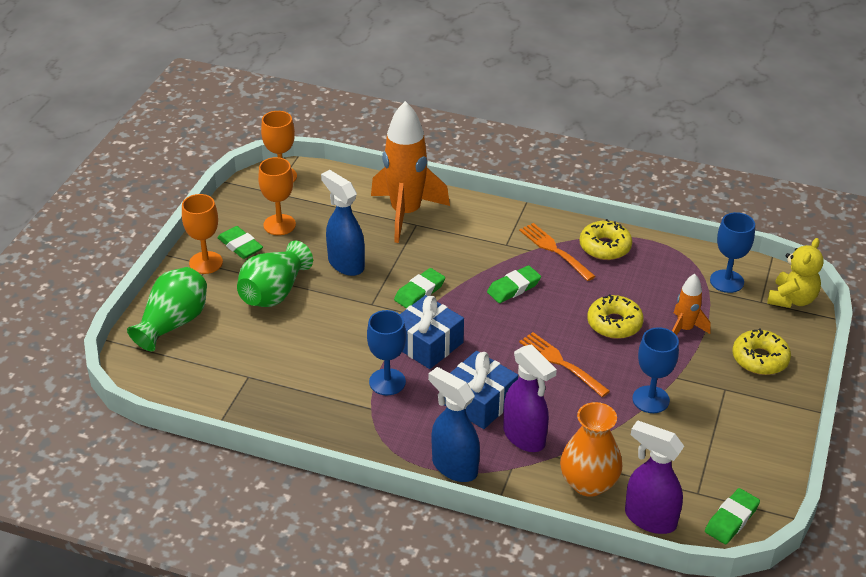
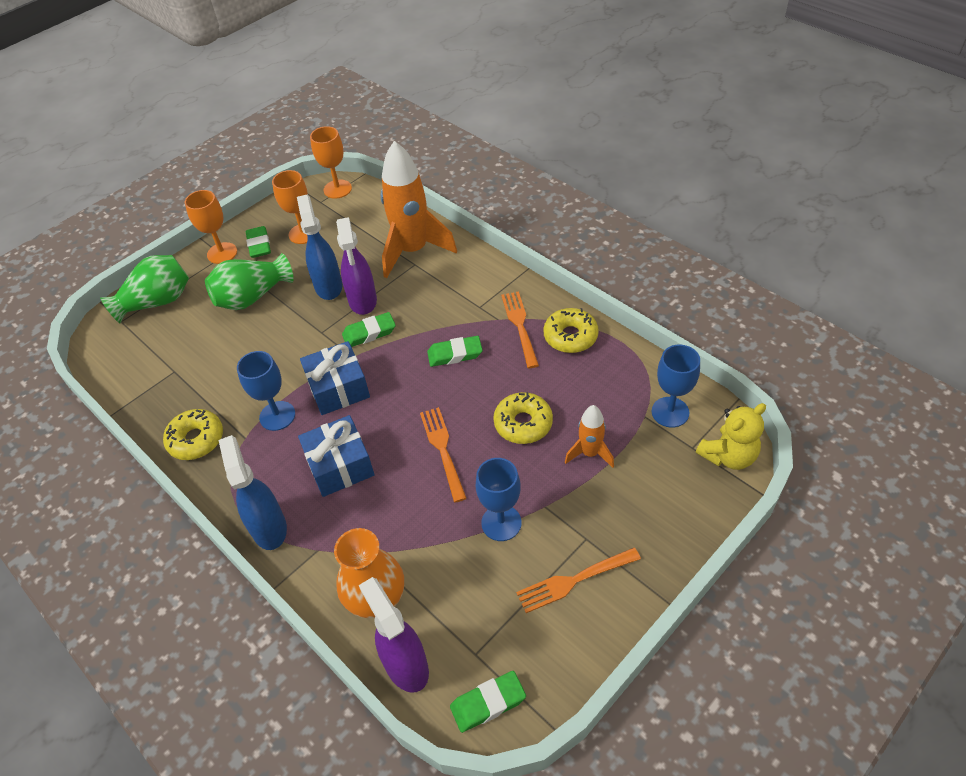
camera: 30 degrees right, 10 degrees up
purple spray bottle [503,344,557,452] -> purple spray bottle moved to [336,217,377,315]
yellow donut [732,328,791,375] -> yellow donut moved to [163,409,223,460]
none -> orange fork [516,548,641,613]

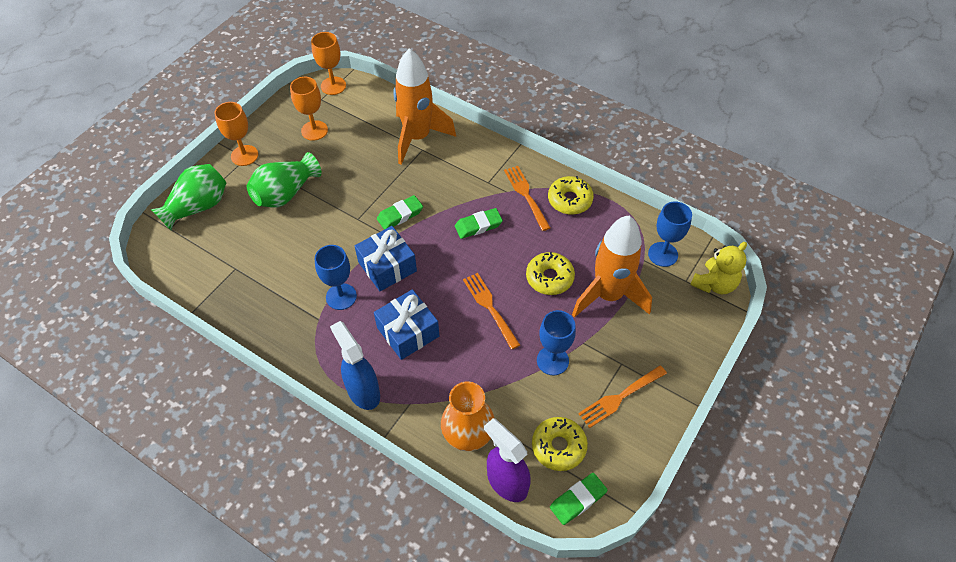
camera: 15 degrees left, 5 degrees up
yellow donut [163,409,223,460] -> yellow donut moved to [532,417,588,471]
green eraser [246,226,271,258] -> none
blue spray bottle [297,195,342,300] -> none
purple spray bottle [336,217,377,315] -> none
orange rocket [565,405,614,468] -> orange rocket [572,216,652,318], size x1.99

